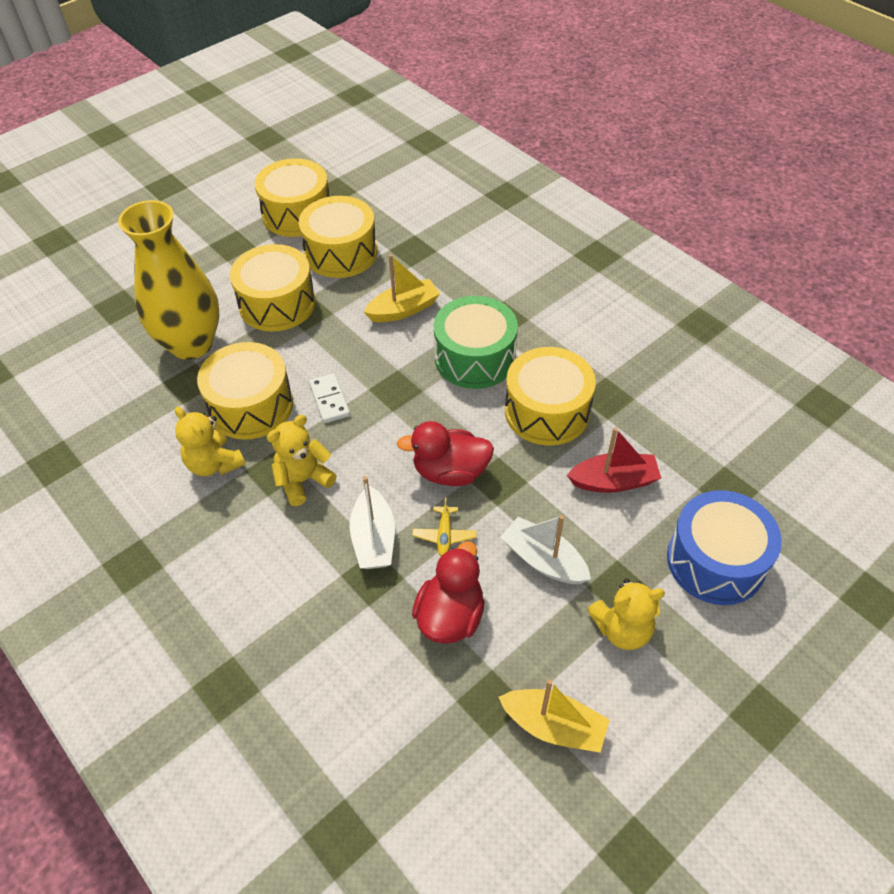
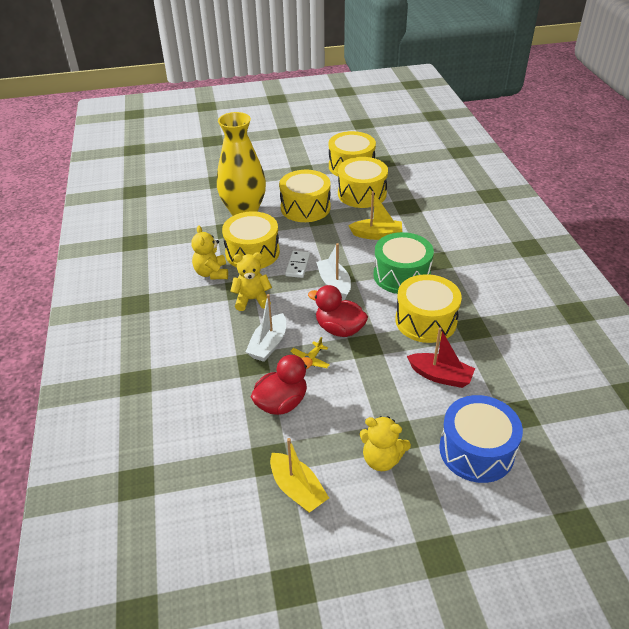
camera: 30 degrees right, 10 degrees down
white boat [501,515,591,584] -> white boat moved to [316,243,351,300]

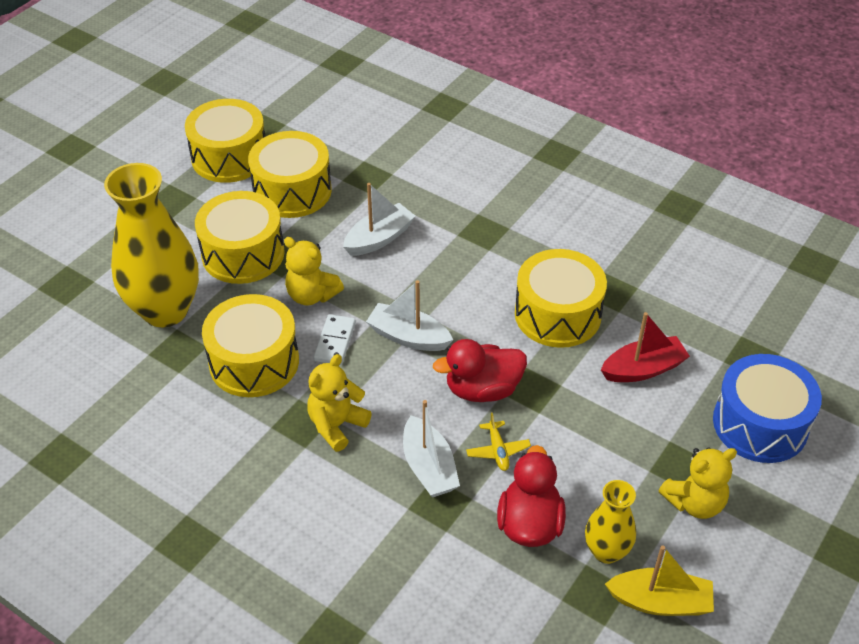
camera: 45 degrees left, 5 degrees up
yellow teddy bear [191,226,228,279] -> yellow teddy bear moved to [284,237,344,306]
white domino [285,251,310,278] -> white domino turned 45 degrees clockwise [313,314,356,365]
yellow boat [348,191,402,240] -> white boat [343,183,415,256]
green drum [374,232,434,294] -> none
none -> yellow vase [585,480,636,564]

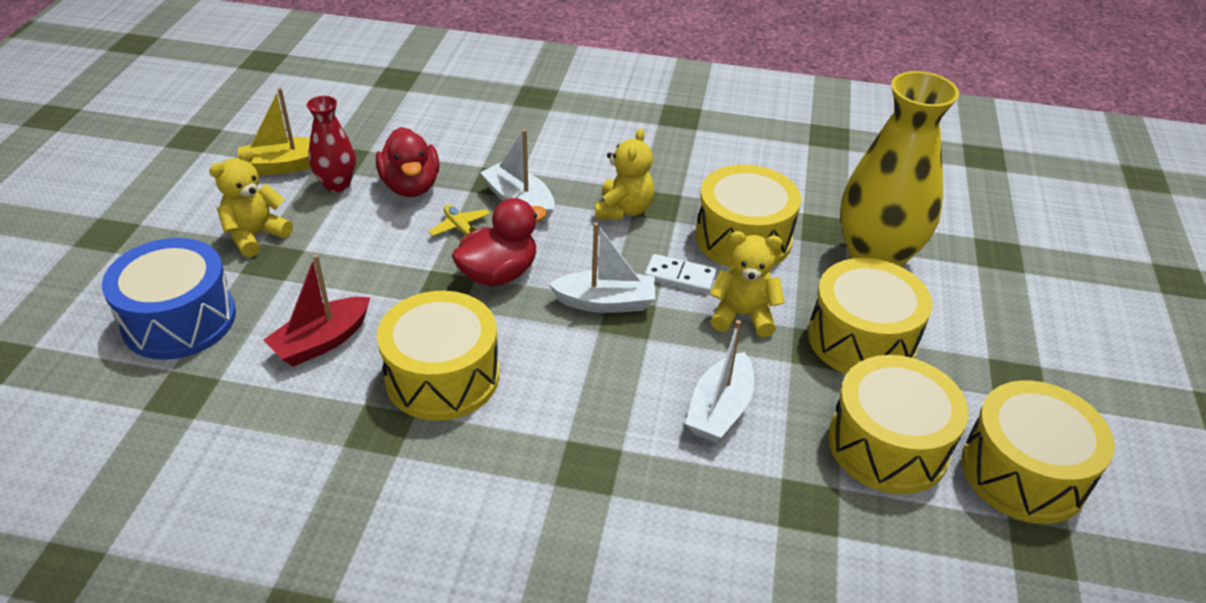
camera: 155 degrees right, 5 degrees down
white domino [313,314,356,365] -> white domino turned 60 degrees counterclockwise [644,254,717,294]
yellow vase [585,480,636,564] -> red vase [307,96,356,192]

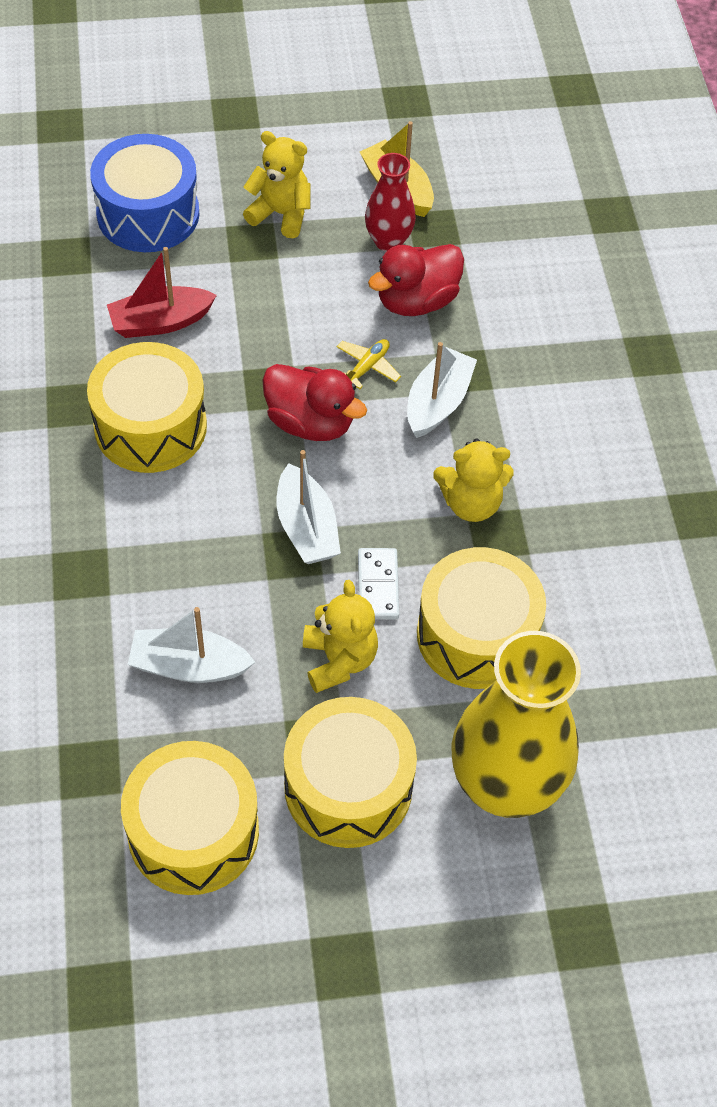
camera: 70 degrees right, 15 degrees up
red boat [264,254,370,367] -> red boat turned 45 degrees counterclockwise [107,247,217,338]
yellow drum [961,381,1114,524] -> none

